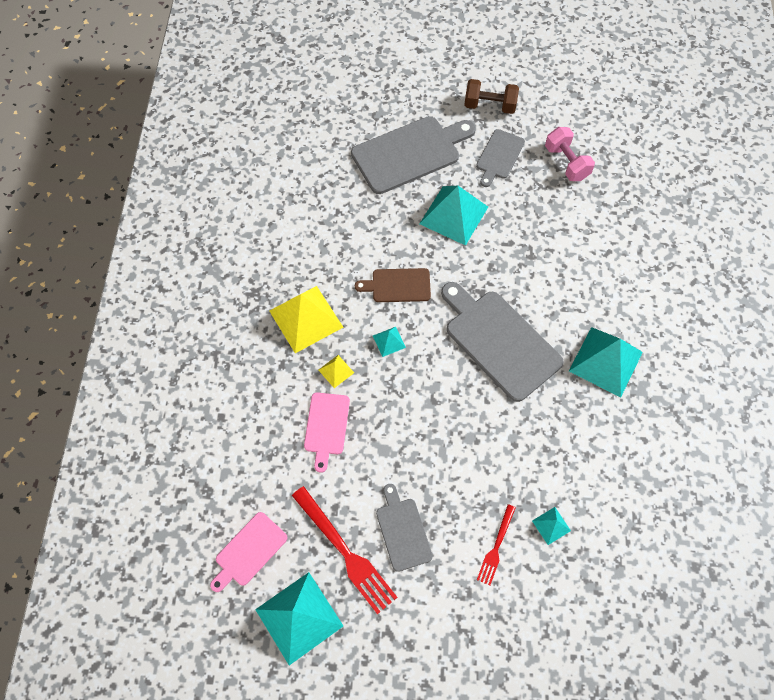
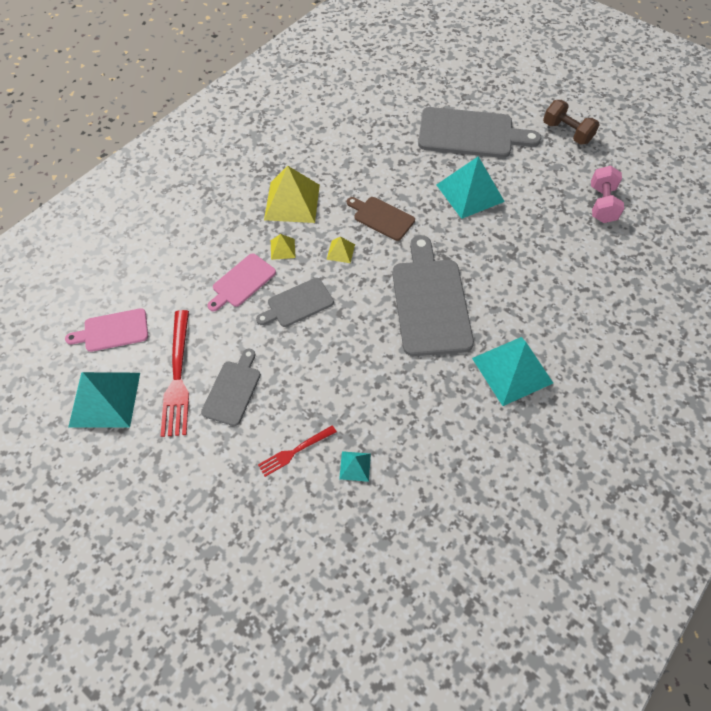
camera: 35 degrees right, 5 degrees down
turquoise pyramid [373,327,406,357] -> yellow pyramid [326,237,355,263]
grey cutting board [476,129,525,187] -> grey cutting board moved to [256,278,334,327]

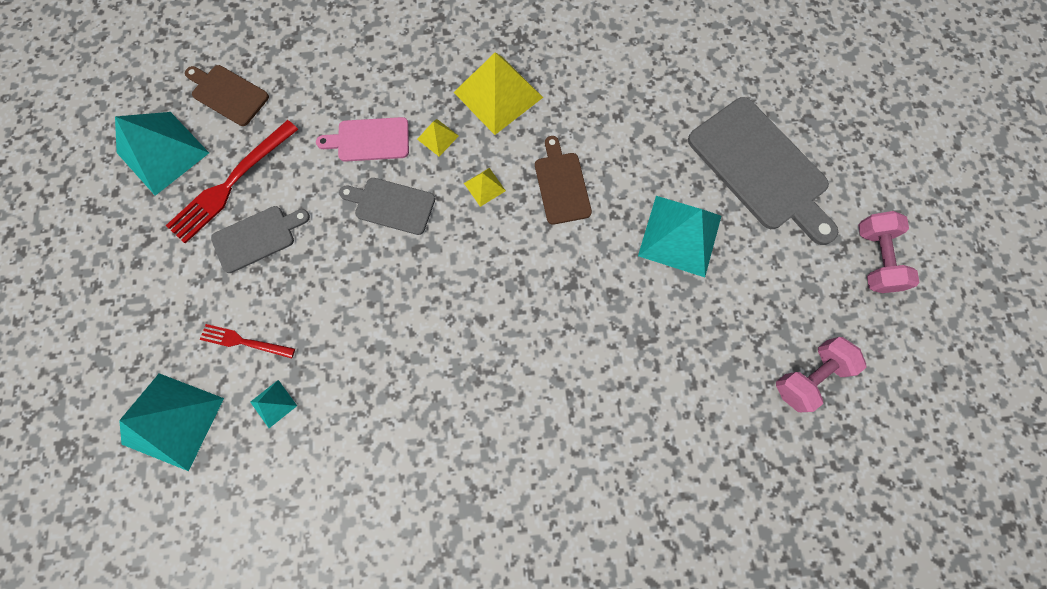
camera: 45 degrees right, 15 degrees up
pink cutting board [65,308,148,352] -> brown cutting board [185,65,269,126]
grey cutting board [392,235,474,356] -> none
turquoise pyramid [472,337,553,406] -> turquoise pyramid moved to [119,373,224,471]
brown dumbbell [543,100,600,145] -> pink dumbbell [858,211,920,293]

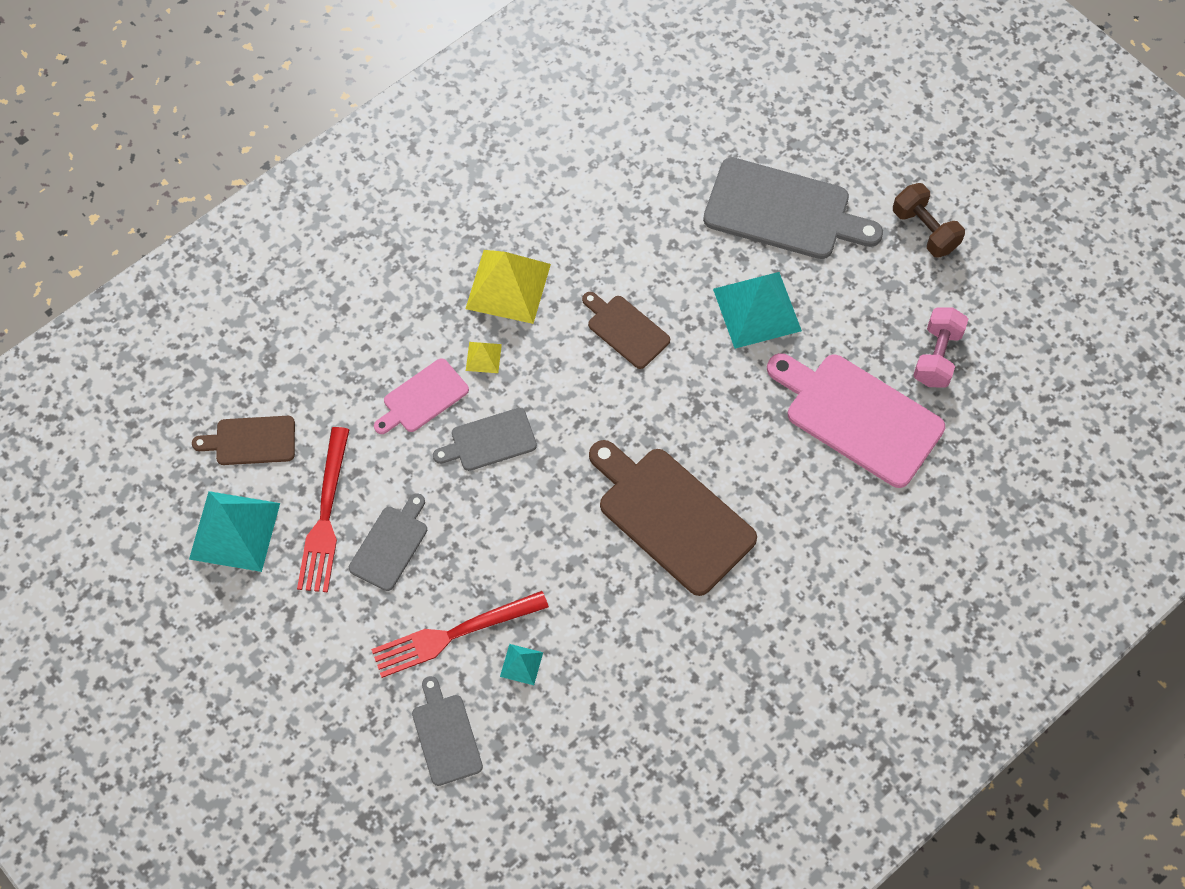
camera: 35 degrees left, 10 degrees down
turquoise pyramid [119,373,224,471] -> grey cutting board [412,676,483,786]
red fork [200,324,295,359] -> red fork [371,591,549,678], size x1.77
yellow pyramid [464,168,506,207] -> none
pink dumbbell [858,211,920,293] -> brown dumbbell [893,183,965,258]
none -> brown cutting board [589,440,757,596]
none -> pink cutting board [767,353,945,488]

